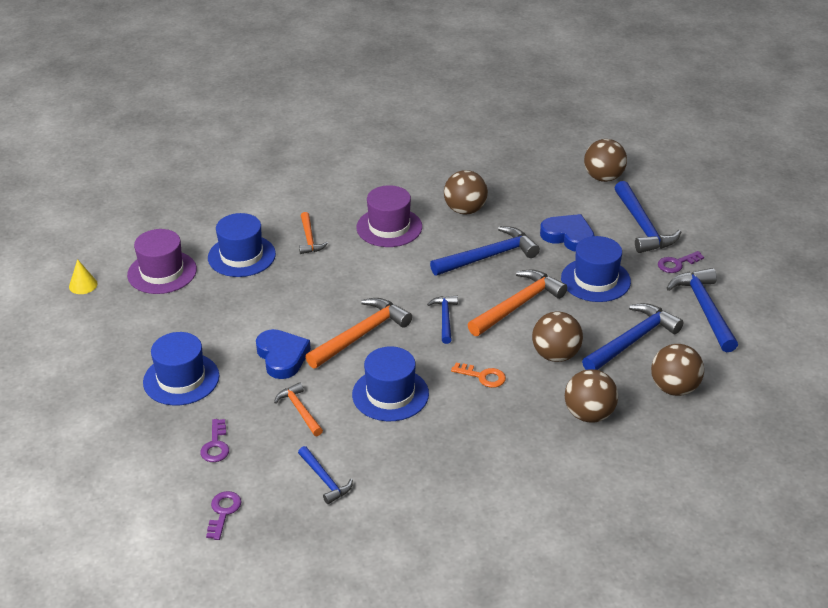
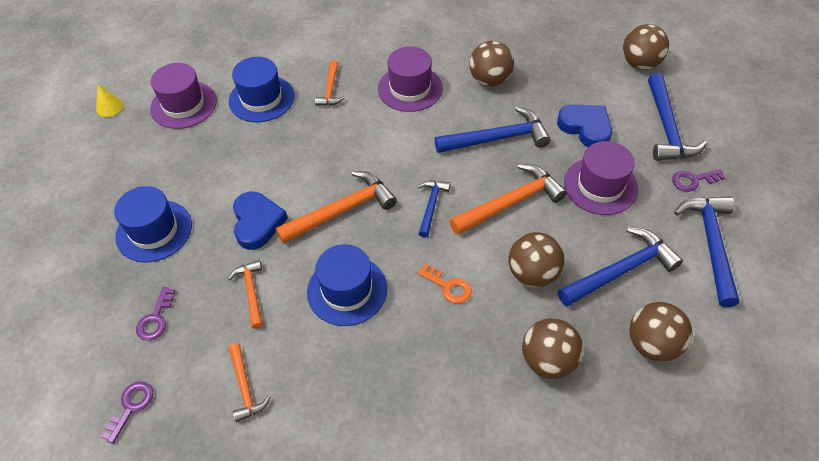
camera: 15 degrees right, 15 degrees up
blue hammer [298,446,353,504] -> orange hammer [229,343,270,422]
blue hat [561,236,631,302] -> purple hat [564,141,638,215]

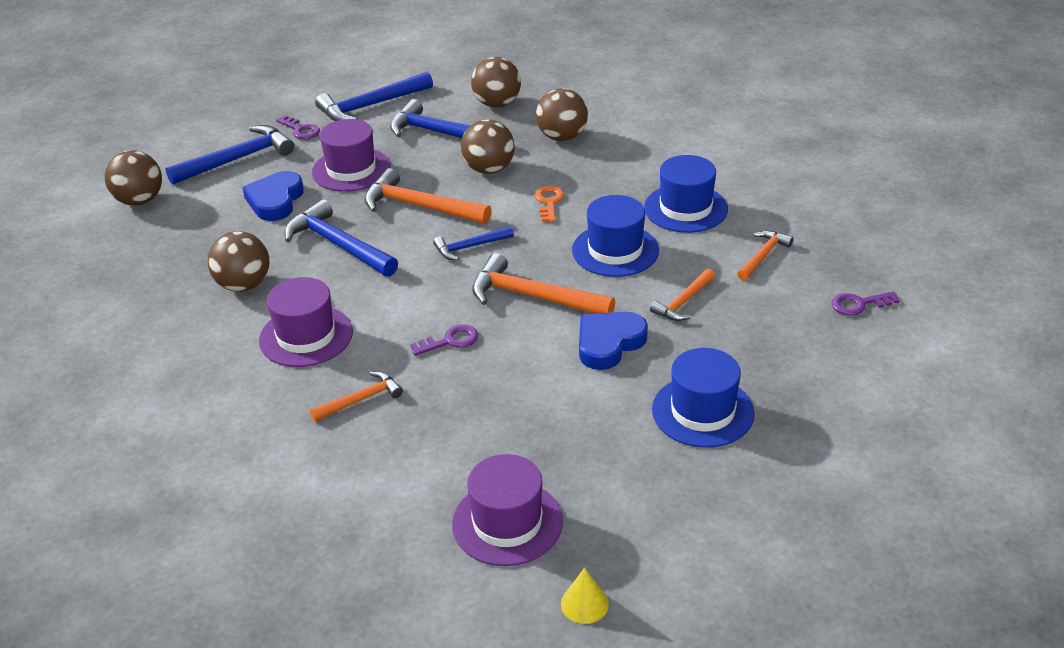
camera: 125 degrees left, 15 degrees down
purple key [136,287,175,341] -> purple key moved to [410,324,478,356]
blue hat [229,57,294,122] -> blue hat moved to [644,155,728,233]

